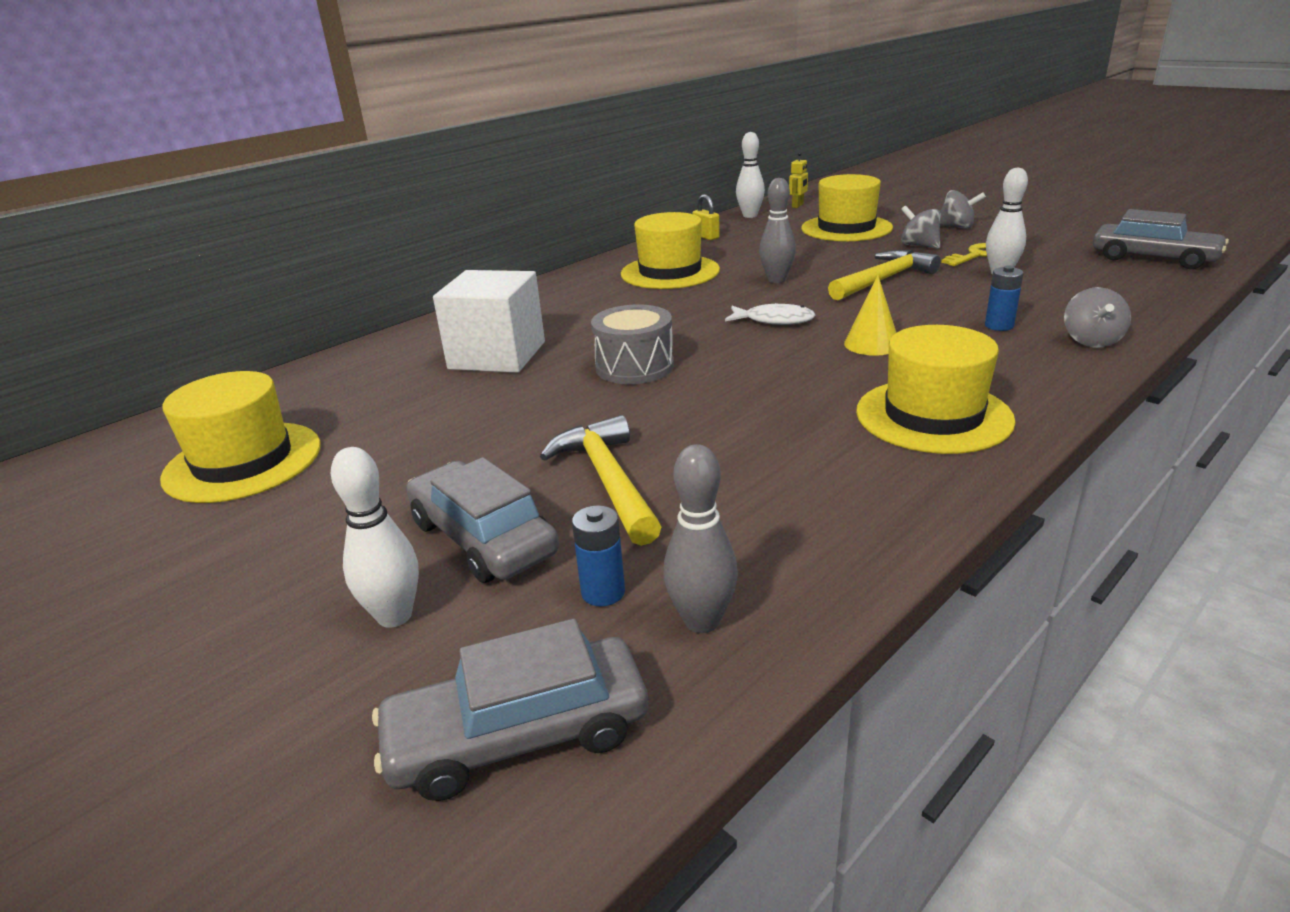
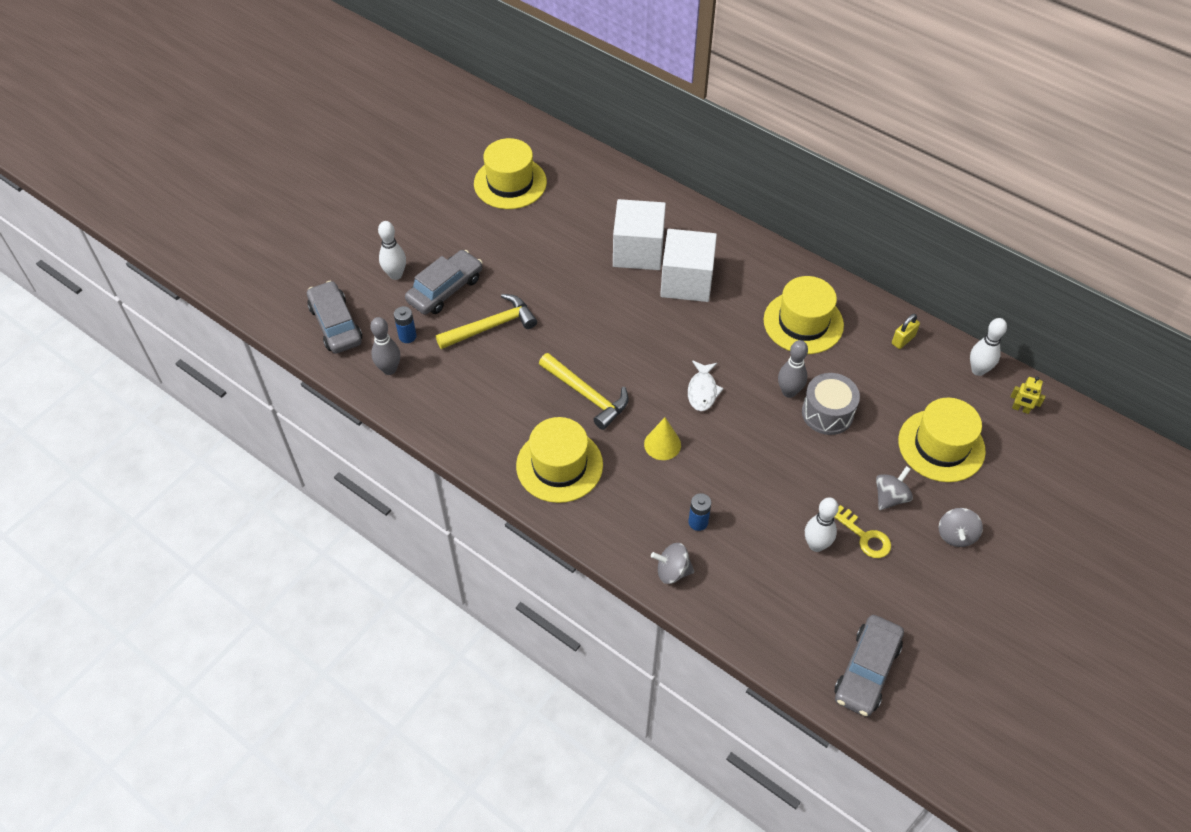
camera: 80 degrees right, 25 degrees up
grey drum [591,304,674,384] -> grey drum moved to [802,373,860,435]
yellow hammer [828,250,941,300] -> yellow hammer moved to [539,353,628,430]
none -> white cube [660,229,717,302]

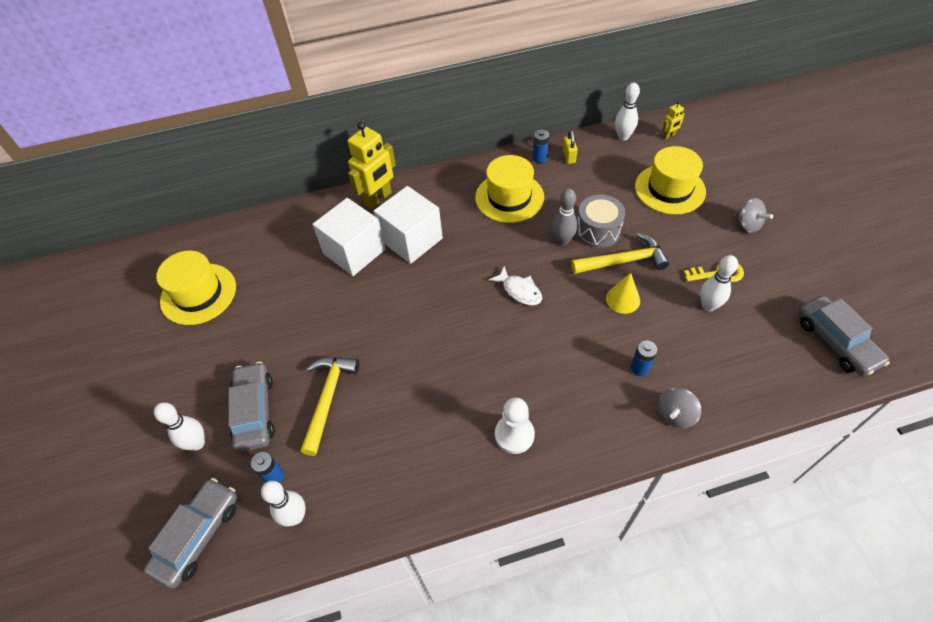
camera: 50 degrees left, 0 degrees up
grey car [307,281,362,354] -> grey car turned 105 degrees clockwise [143,478,237,589]
grey bowling pin [370,317,400,375] -> white bowling pin [261,481,306,527]
yellow hat [516,417,603,503] -> white pawn [495,397,535,454]
yellow hammer [539,353,628,430] -> yellow hammer moved to [571,233,669,274]
yellow cone [644,418,681,460] -> yellow cone moved to [606,273,640,314]
grey spinning top [876,466,913,510] -> none
none -> yellow robot [348,122,396,209]
none -> blue battery [533,130,549,163]

